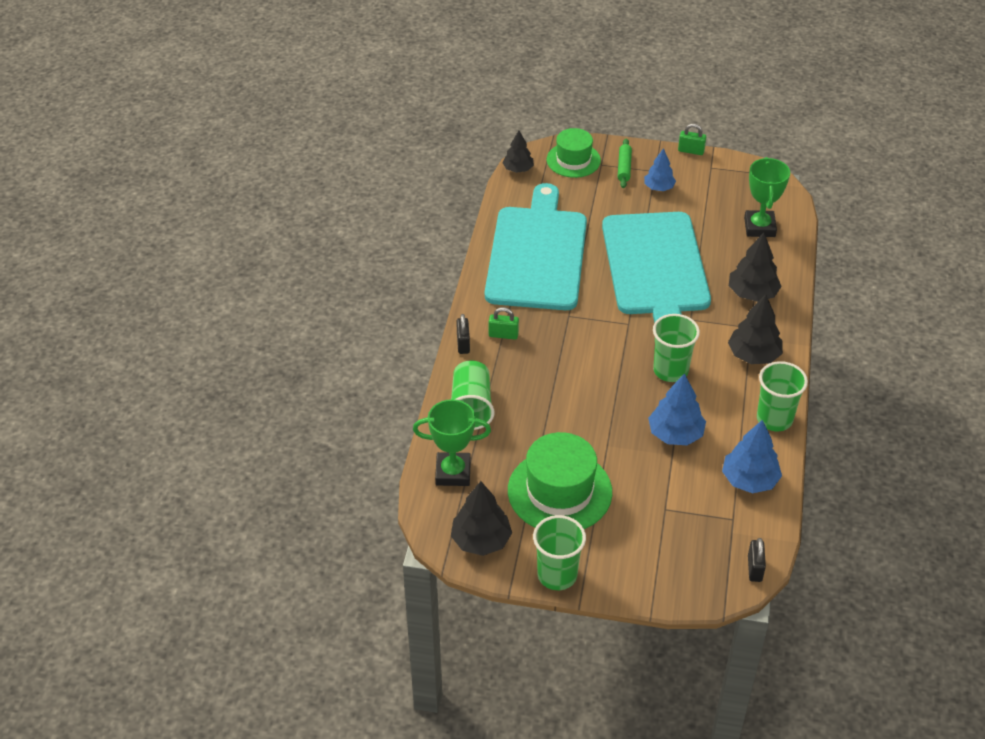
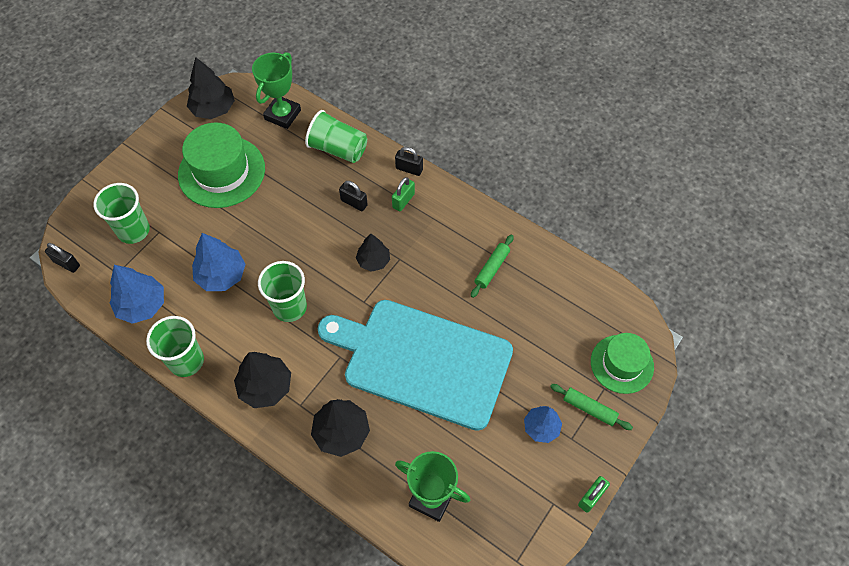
camera: 115 degrees right, 15 degrees up
turquoise cutting board [485,183,587,310] -> green rolling pin [471,235,514,298]
black tree [502,131,534,173] -> black tree moved to [356,233,390,272]
green cup [533,515,586,590] -> green cup moved to [93,183,150,244]
none -> black padlock [339,181,368,211]

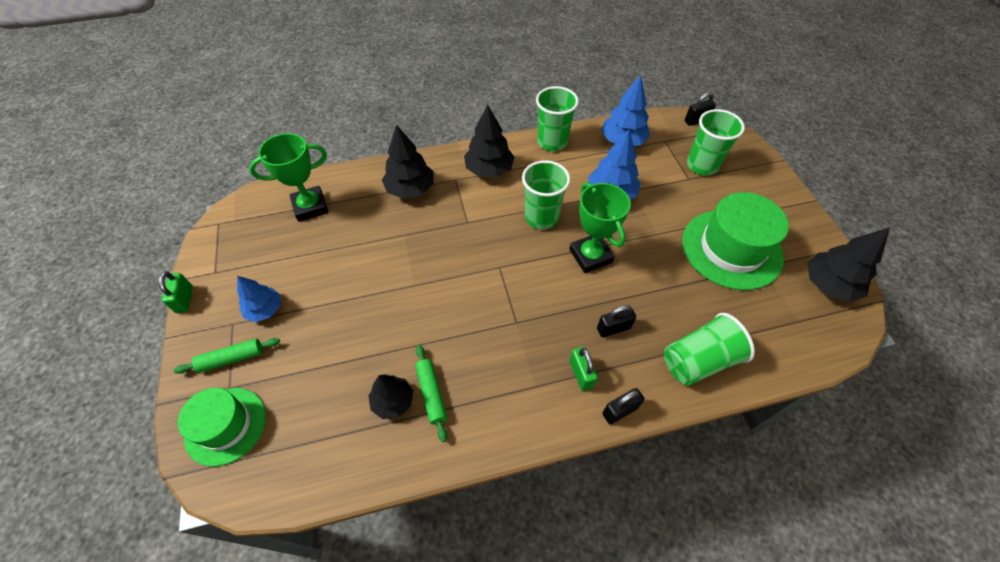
camera: 130 degrees right, 5 degrees down
green trophy [252,52,301,129] -> green trophy moved to [569,182,631,273]
turquoise cutting board [318,300,513,431] -> none
black tree [356,233,390,272] -> black tree moved to [368,374,413,419]

